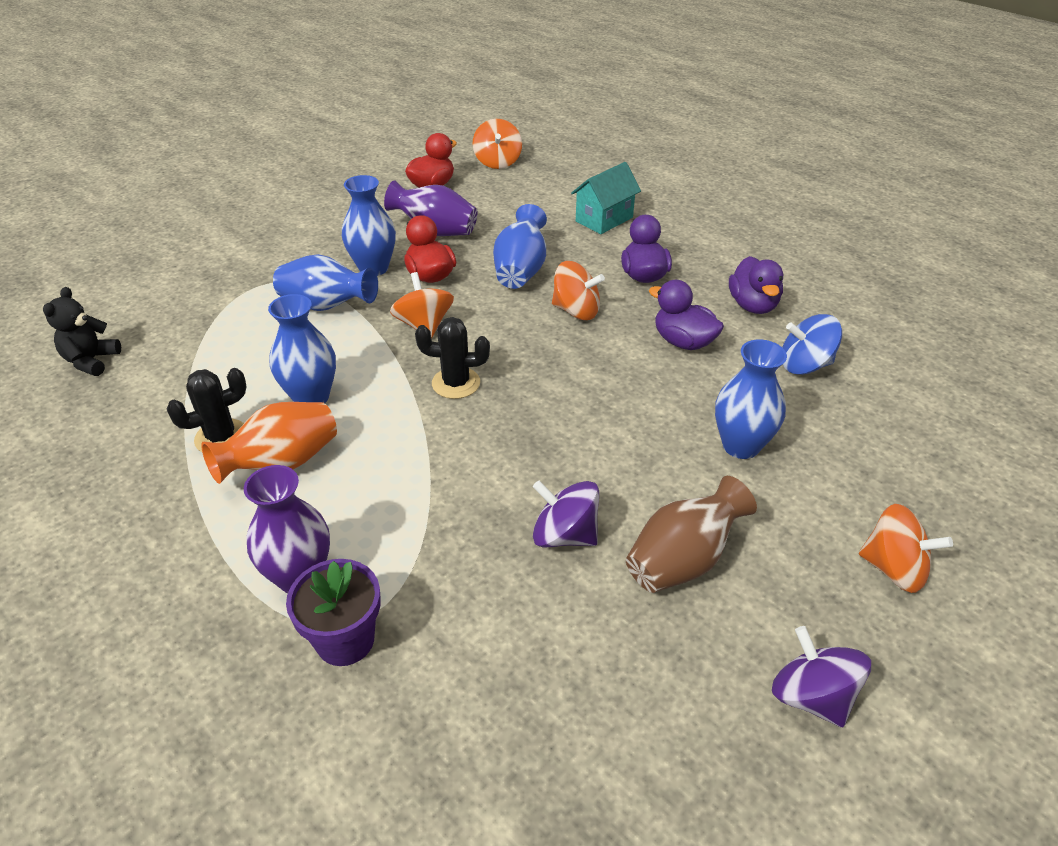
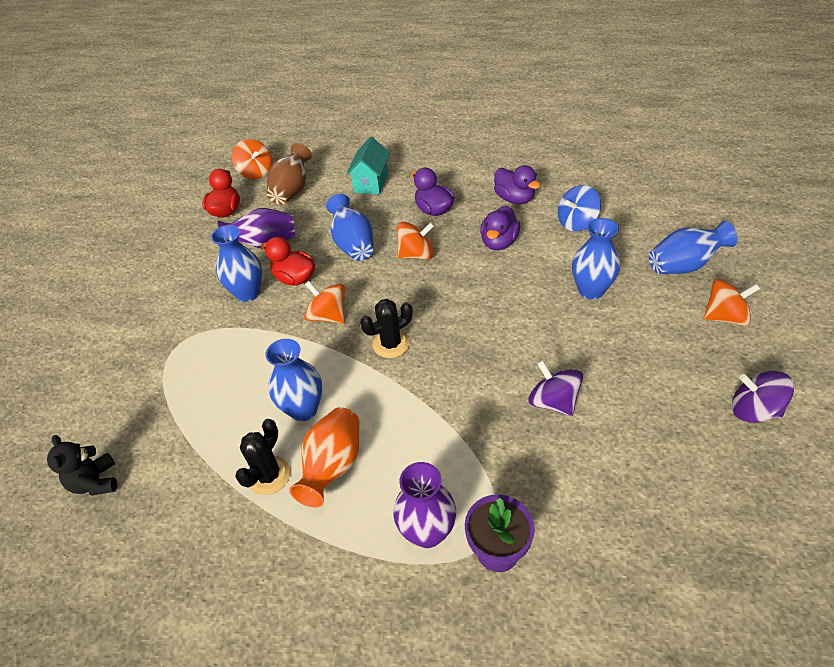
camera: 30 degrees left, 5 degrees up
blue vase [273,254,378,311] -> blue vase moved to [649,221,738,274]
purple spinning top [533,480,599,547] -> purple spinning top turned 60 degrees clockwise [529,360,583,416]
brown vase [626,476,757,593] -> brown vase moved to [266,143,312,205]
purple duck [649,280,724,350] -> purple duck turned 75 degrees counterclockwise [480,206,520,250]

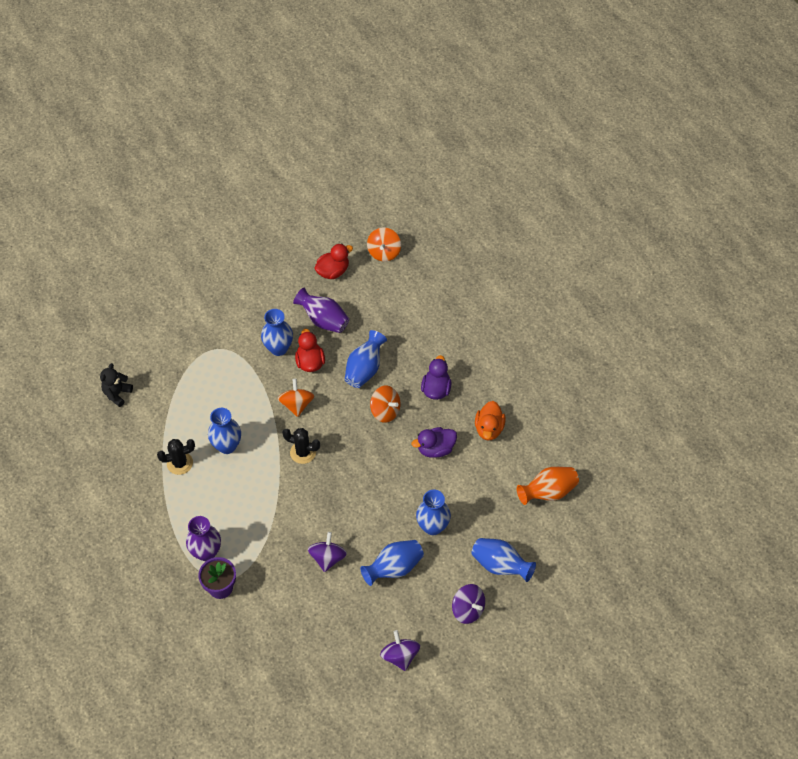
camera: 45 degrees right, 10 degrees up
brown vase [266,143,312,205] -> none
orange vase [289,407,359,508] -> orange vase moved to [517,467,579,505]
turquoise house [346,137,390,194] -> none
purple duck [494,165,540,204] -> orange duck [475,401,506,440]
blue spinning top [558,185,601,231] -> none
orange spinning top [704,279,760,326] -> purple spinning top [452,584,485,624]
none -> blue vase [360,540,424,586]

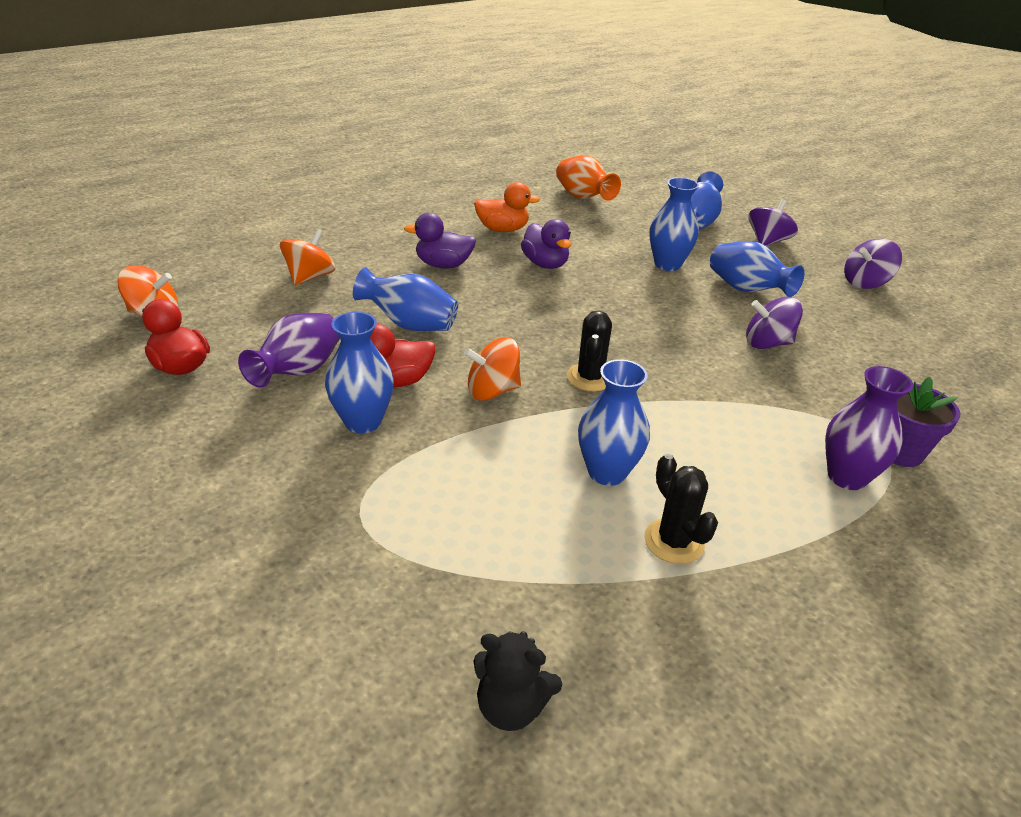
camera: 100 degrees left, 20 degrees down
orange spinning top [370,386,401,423] -> orange spinning top moved to [280,229,335,285]

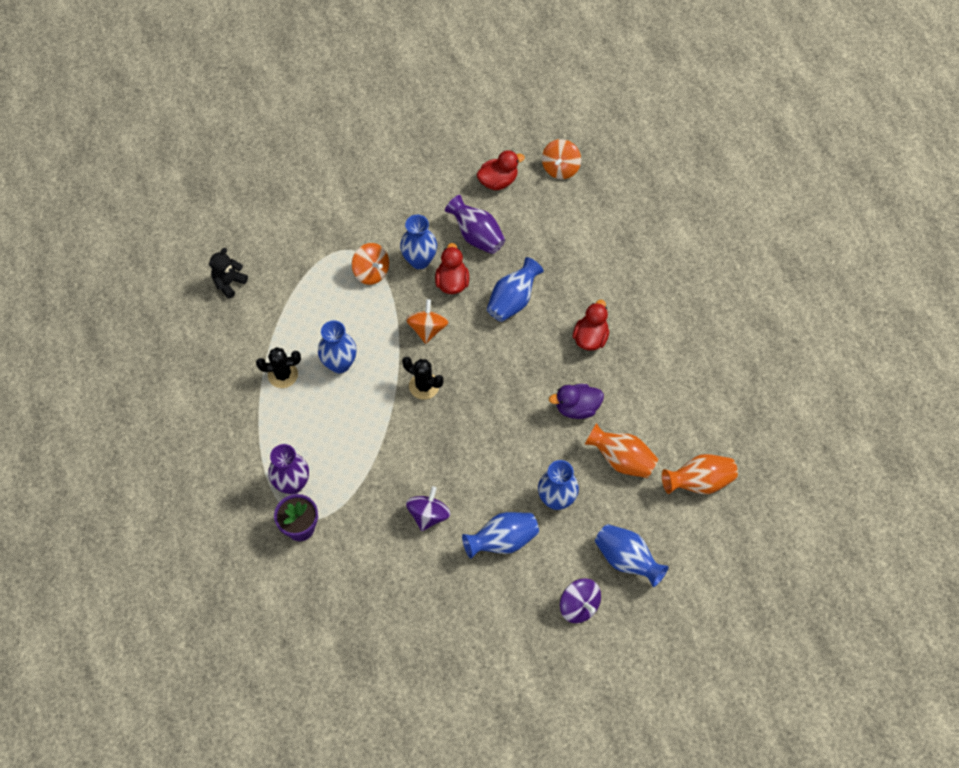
camera: 110 degrees right, 25 degrees up
orange spinning top [280,229,335,285] -> orange spinning top moved to [352,243,389,285]
purple duck [404,213,476,268] -> red duck [573,300,609,351]
orange duck [474,182,541,232] -> none
purple spinning top [844,239,902,289] -> none
none -> orange vase [584,423,658,478]

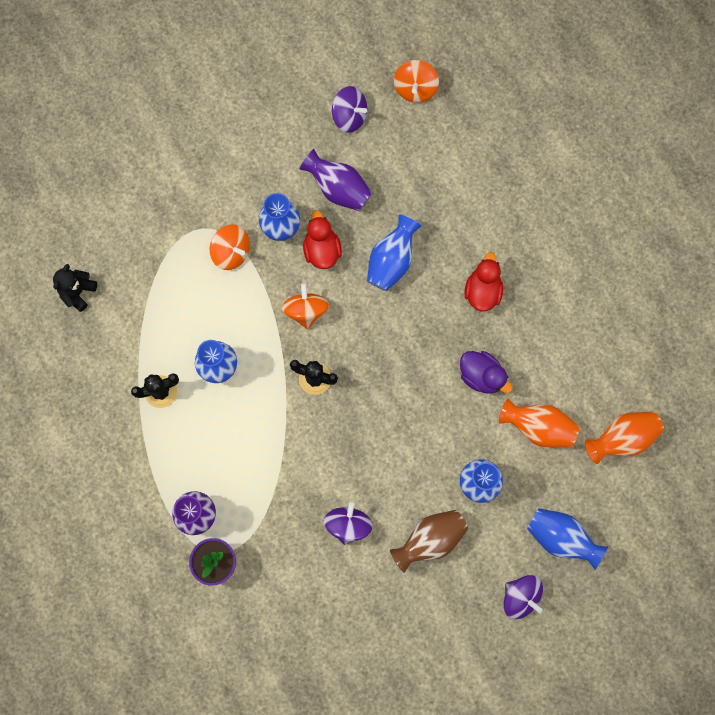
camera: 10 degrees left, 15 degrees up
blue vase [462,512,539,559] -> brown vase [390,510,468,573]
red duck [477,150,525,190] -> purple spinning top [332,86,367,133]
purple duck [549,384,604,419] -> purple duck turned 120 degrees counterclockwise [460,351,513,394]

